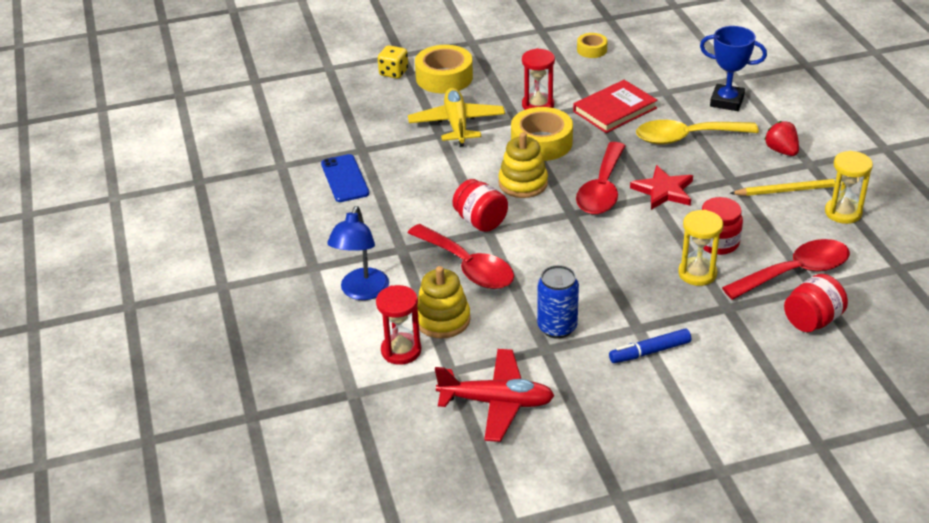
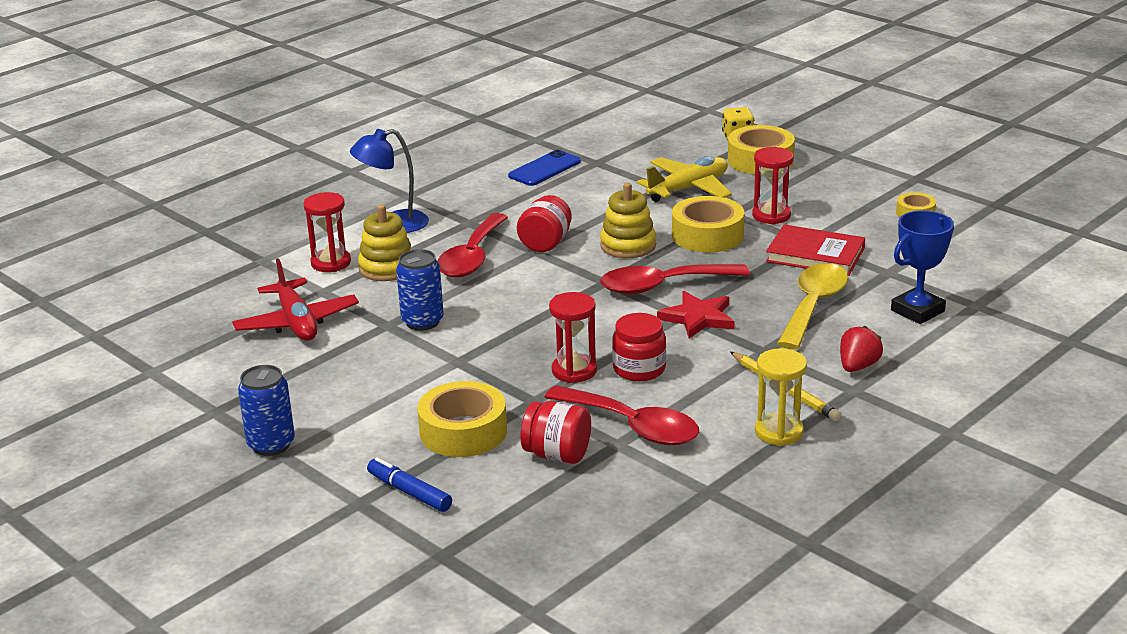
camera: 60 degrees right, 10 degrees down
blue marker [609,329,691,363] -> blue marker moved to [367,457,452,512]
yellow spoon [636,120,759,145] -> yellow spoon turned 60 degrees clockwise [777,263,848,349]
yellow hourglass [678,210,723,286] -> red hourglass [549,292,597,383]
blue trophy [700,26,767,111] -> blue trophy turned 60 degrees clockwise [891,210,954,324]
none -> blue can [238,365,295,456]
none -> yellow tape [417,381,507,457]

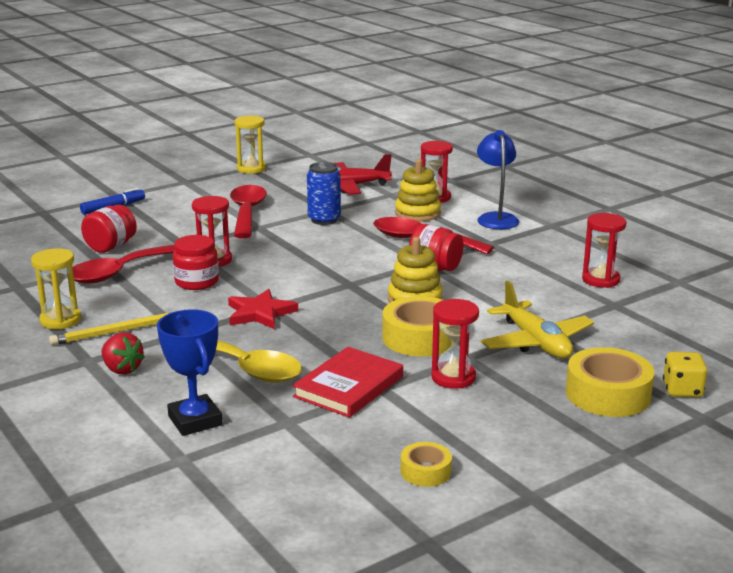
camera: 100 degrees right, 5 degrees down
blue can [238,365,295,456] -> none
yellow tape [417,381,507,457] -> none
blue phone [508,150,581,186] -> red hourglass [582,213,626,288]
red spoon [600,264,750,294] -> red spoon moved to [230,185,267,238]
none -> yellow hourglass [234,115,266,174]

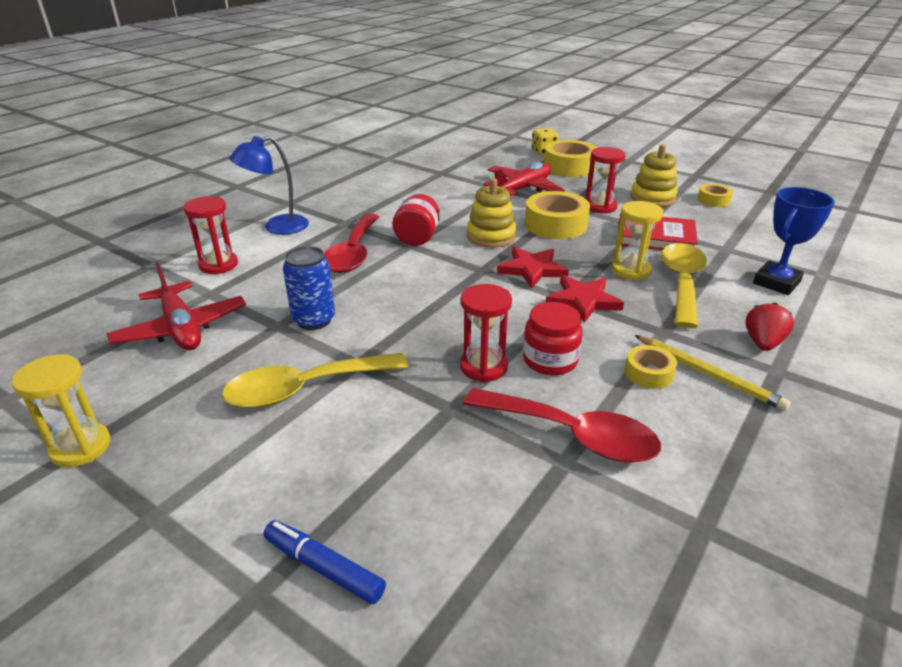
camera: 110 degrees left, 10 degrees up
yellow hourglass [31,248,81,329] -> yellow hourglass moved to [612,201,663,280]
red jar [81,205,137,253] -> none
red spoon [230,185,267,238] -> yellow spoon [222,353,409,408]
yellow stacking toy [395,159,441,222] -> yellow stacking toy moved to [631,144,678,207]
yellow plane [481,281,594,359] -> red plane [484,162,565,195]
red hourglass [582,213,626,288] -> none
none -> red star [497,247,569,288]
none -> yellow tape [625,345,677,389]

